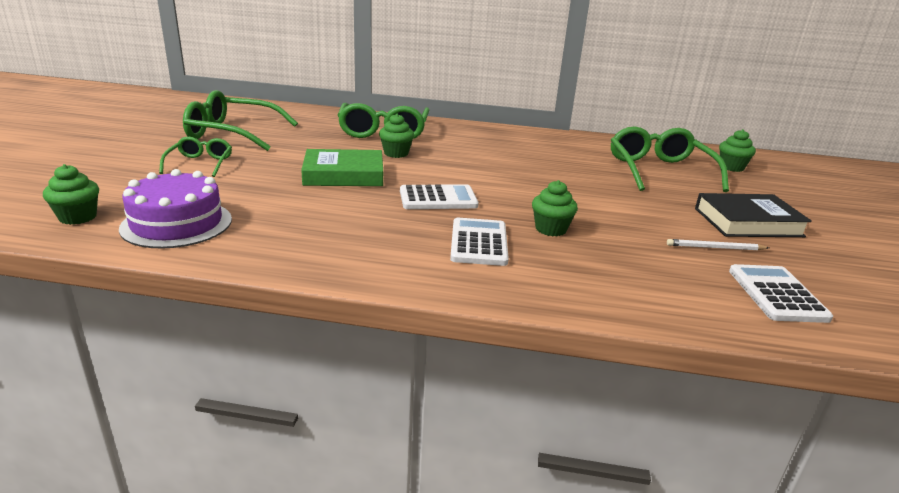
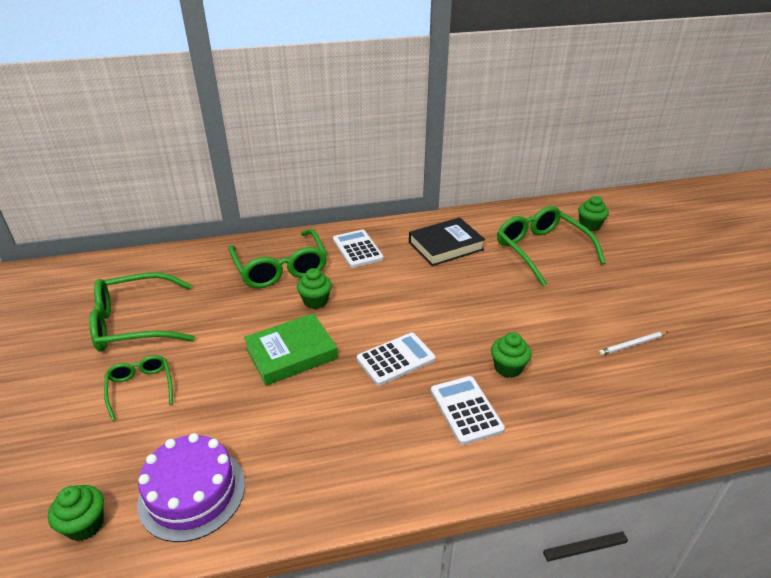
camera: 20 degrees left, 10 degrees up
black book [695,193,812,237] -> black book moved to [409,218,485,266]
white calculator [729,264,833,323] -> white calculator moved to [333,230,384,268]

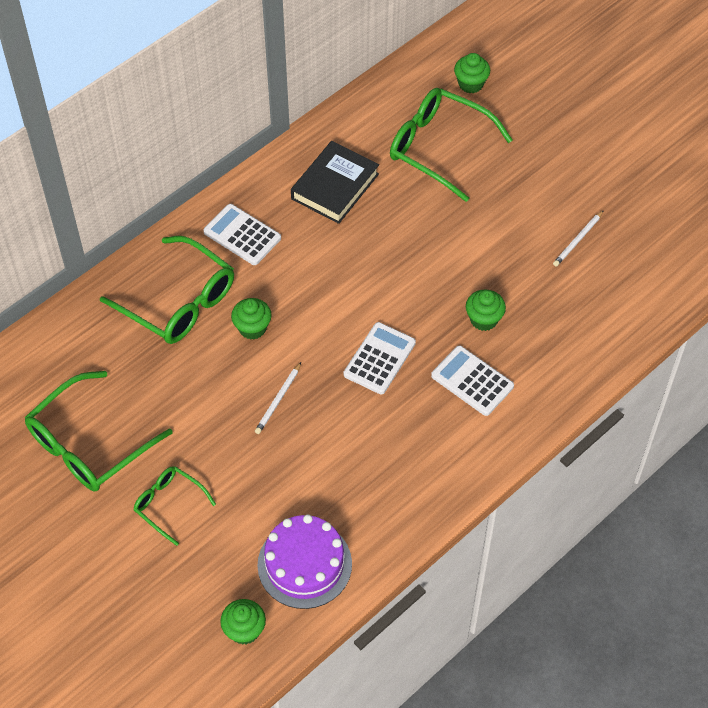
camera: 30 degrees left, 20 degrees up
green book [244,313,338,386] -> white pencil [255,362,301,434]

